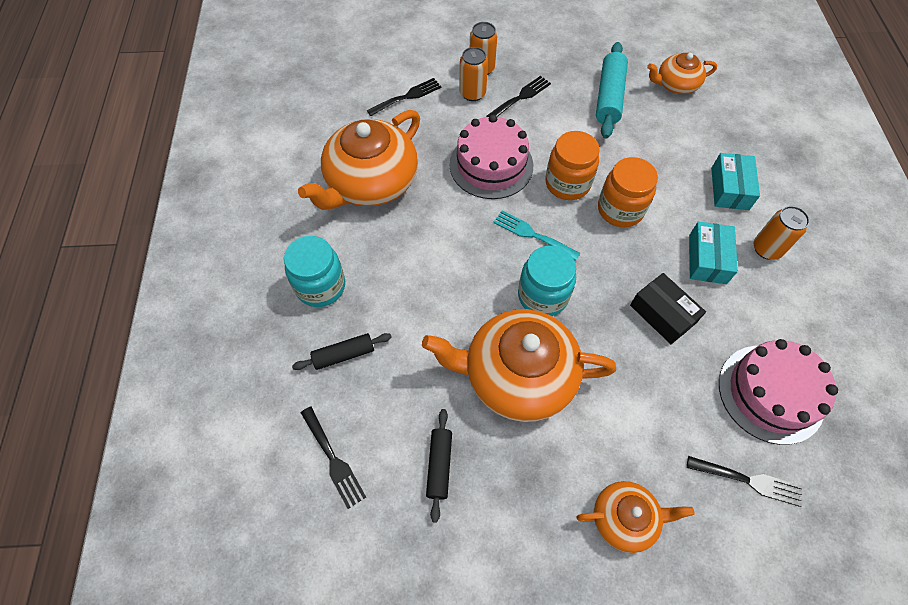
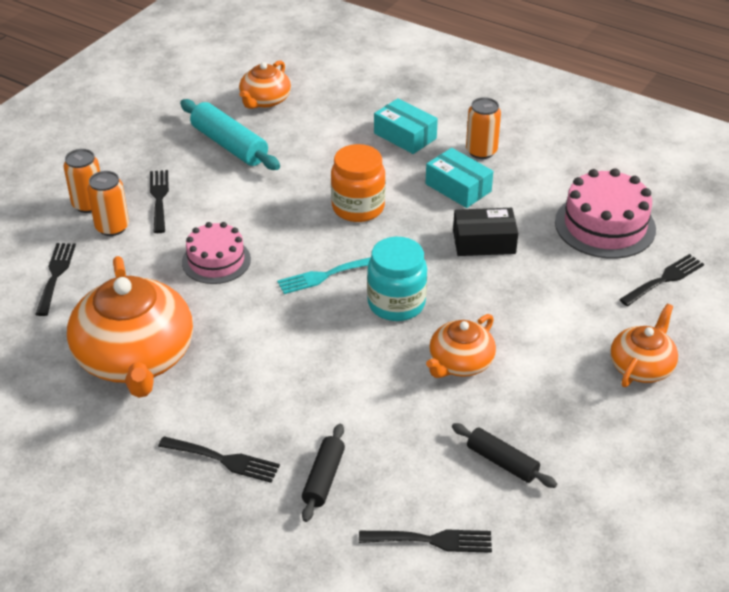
camera: 55 degrees left, 20 degrees down
turquoise jar [284,236,345,307] -> black fork [158,436,280,483]
orange teapot [422,309,616,422] -> orange teapot [426,314,496,378], size x0.53
pink cake [450,115,533,199] -> pink cake [182,222,251,284], size x0.66
orange jar [545,131,600,200] -> none

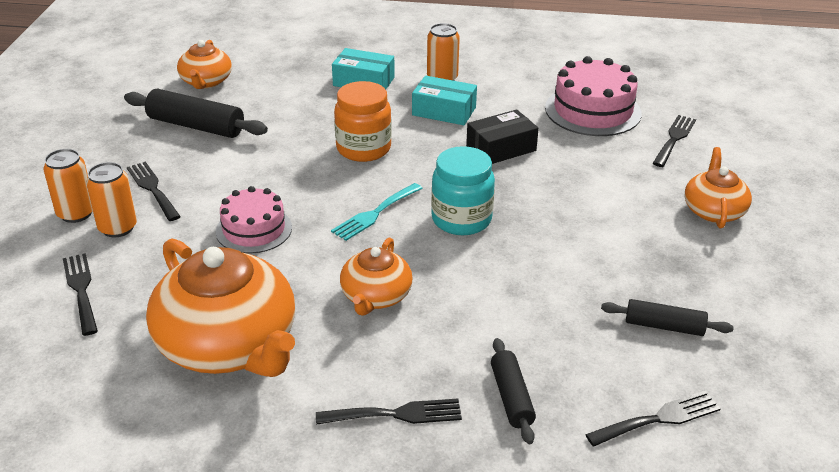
camera: 25 degrees left, 5 degrees down
turquoise rolling pin [180,99,280,170] -> black rolling pin [124,89,268,138]
orange teapot [426,314,496,378] -> orange teapot moved to [340,238,413,316]

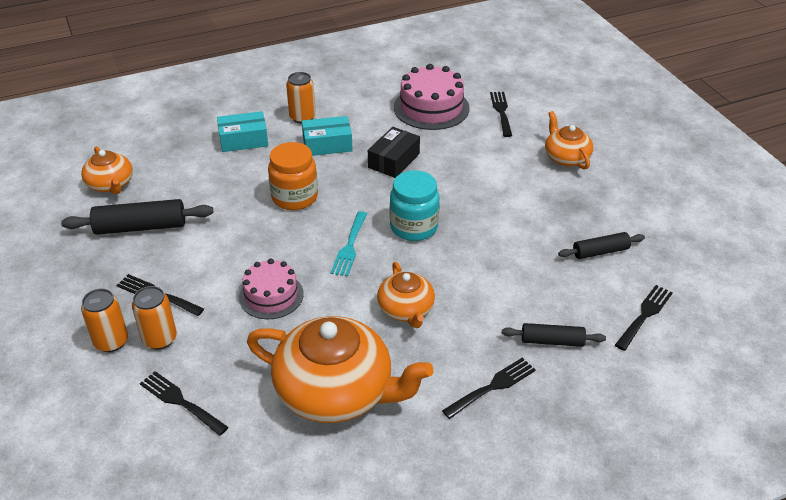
camera: 30 degrees left, 5 degrees up
black rolling pin [491,338,536,444] -> black rolling pin turned 45 degrees counterclockwise [502,323,606,347]

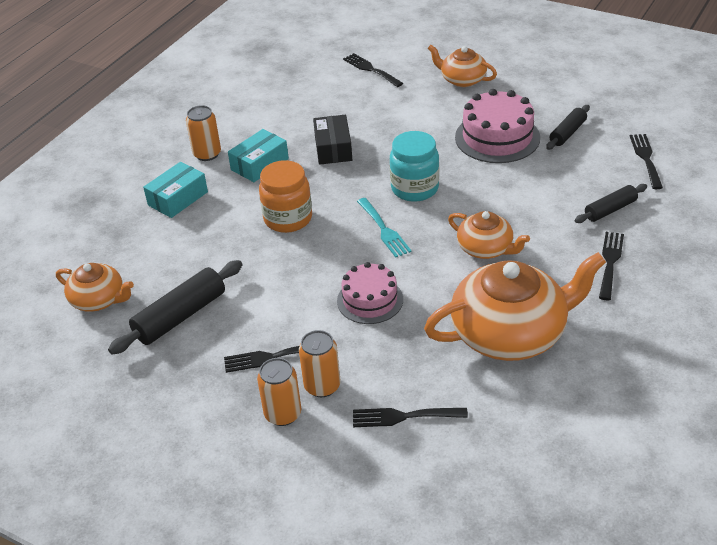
camera: 35 degrees left, 0 degrees up
pink cake [394,64,470,130] -> pink cake moved to [455,89,540,163]

